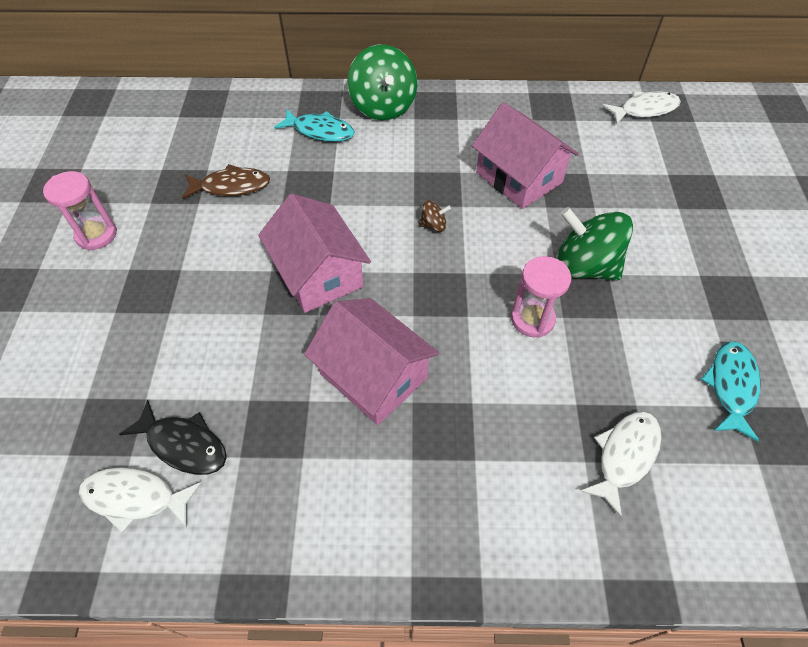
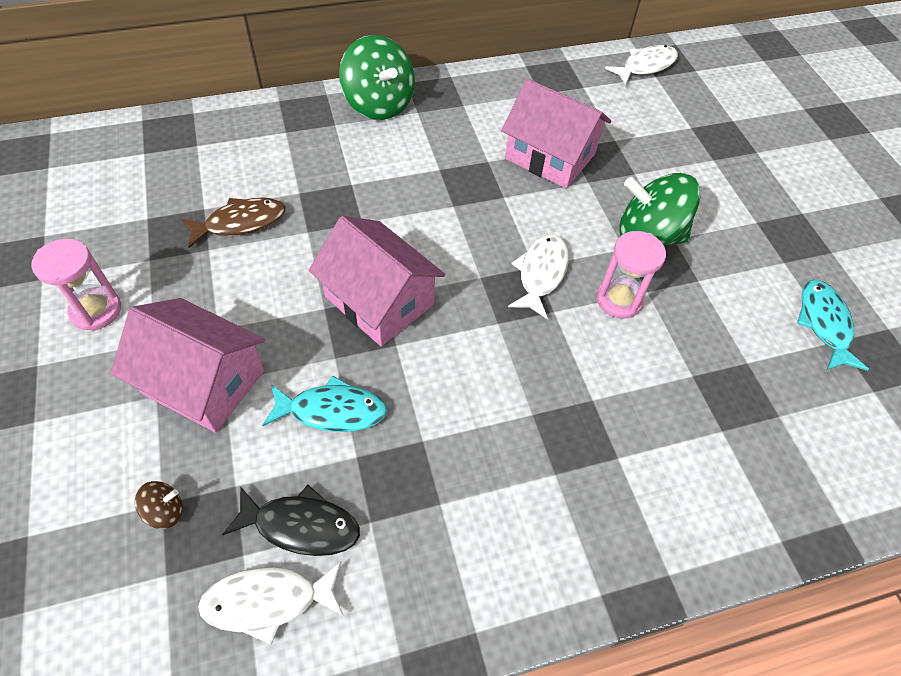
camera: 20 degrees left, 0 degrees up
turquoise fish [274,109,355,142] -> turquoise fish moved to [263,375,387,432]
pink house [304,298,439,425] -> pink house moved to [111,298,265,433]
brown spinning top [419,201,451,232] -> brown spinning top moved to [135,481,183,529]
white fish [580,411,662,518] -> white fish moved to [508,234,569,319]

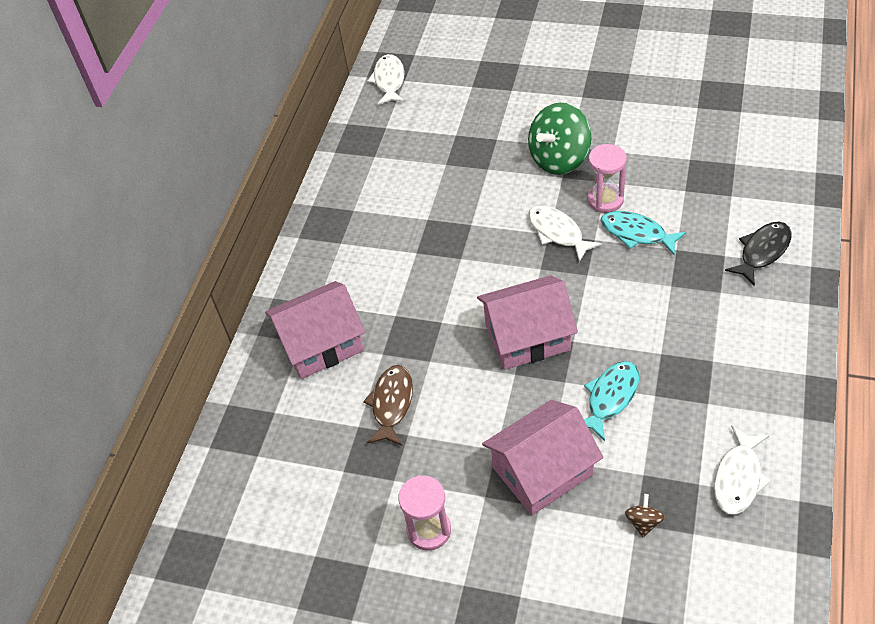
camera: 50 degrees left, 5 degrees down
black fish [222,485,360,556] -> black fish moved to [725,222,792,286]
green spinning top [339,35,415,120] -> none
pink house [501,79,611,189] -> pink house moved to [265,281,365,379]
turquoise fish [797,280,869,371] -> turquoise fish moved to [601,211,686,255]

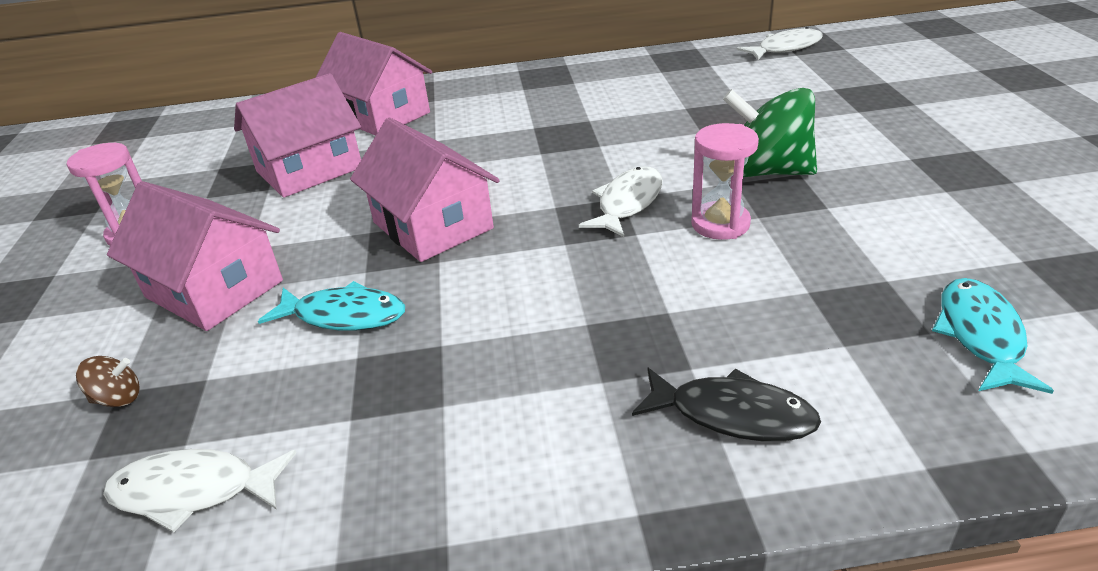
camera: 65 degrees right, 15 degrees down
brown fish [363,365,413,446] -> pink house [234,73,361,198]
turquoise fish [601,211,686,255] -> turquoise fish moved to [932,278,1054,394]

